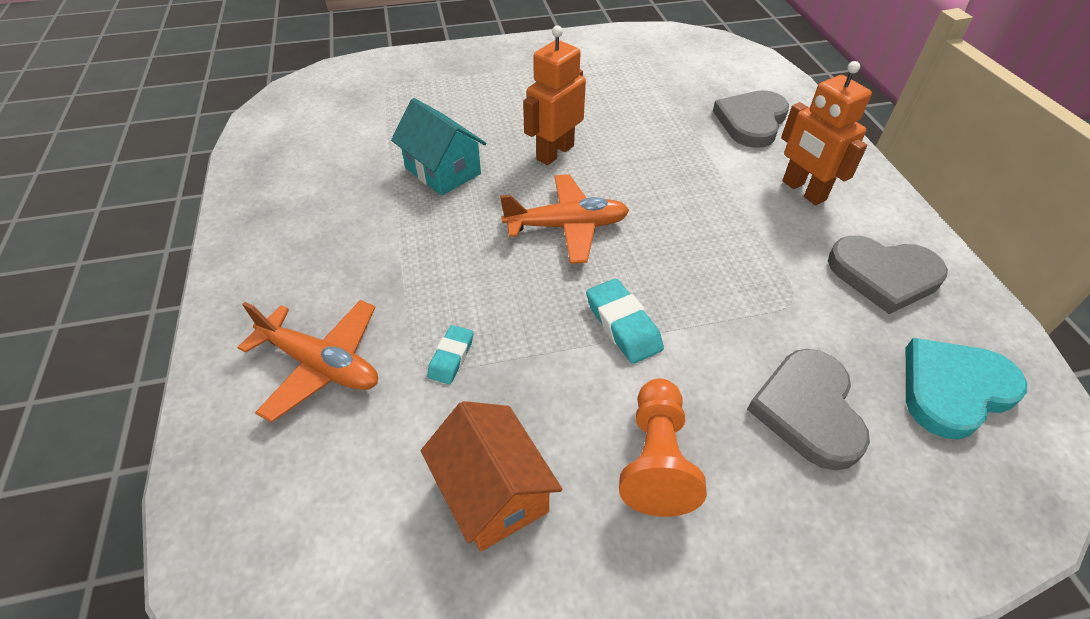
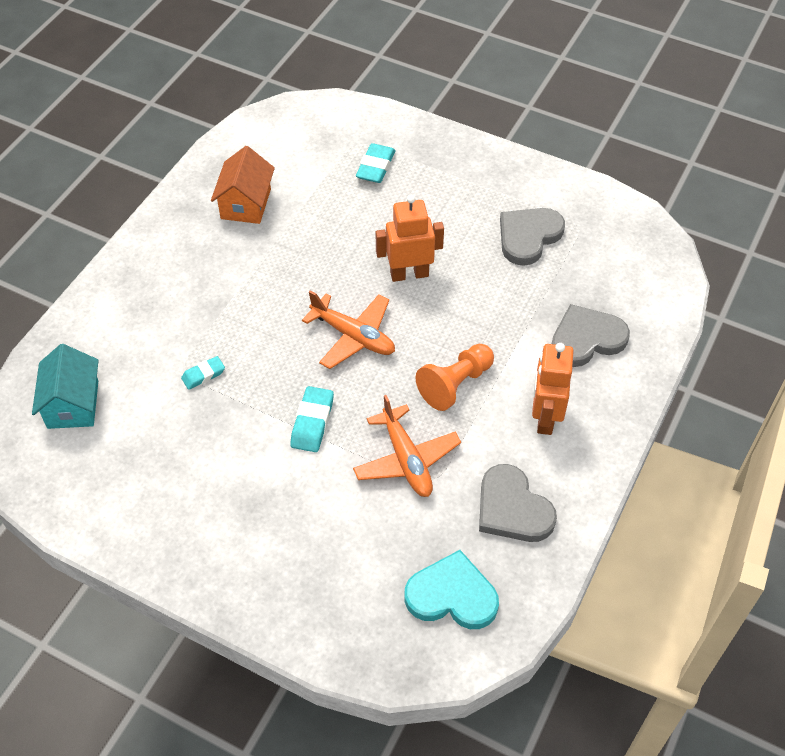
camera: 40 degrees right, 5 degrees up
orange plane [237,300,378,423] -> orange plane moved to [353,395,461,497]
turquoise house [391,98,486,196] -> turquoise house moved to [32,344,99,429]
orange house [421,401,562,552] -> orange house moved to [211,146,275,224]
orange pawn [619,378,707,517] -> orange pawn moved to [416,344,494,411]
grey heart [747,349,870,471] -> grey heart moved to [500,208,565,266]
none -> turquoise eraser [356,143,395,183]

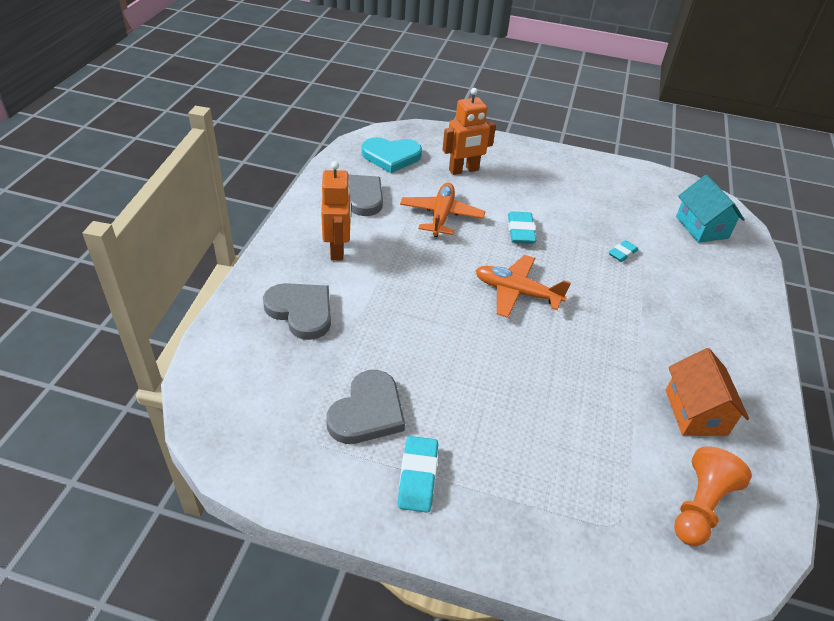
camera: 165 degrees right, 10 degrees down
orange plane [353,395,461,497] -> orange plane turned 45 degrees clockwise [400,183,485,237]
turquoise eraser [356,143,395,183] -> turquoise eraser moved to [398,436,438,513]
orange robot [376,195,444,282] -> orange robot moved to [442,88,496,175]
orange pawn [416,344,494,411] -> orange pawn moved to [674,446,752,546]
grey heart [552,304,630,367] -> grey heart turned 105 degrees counterclockwise [263,283,331,340]

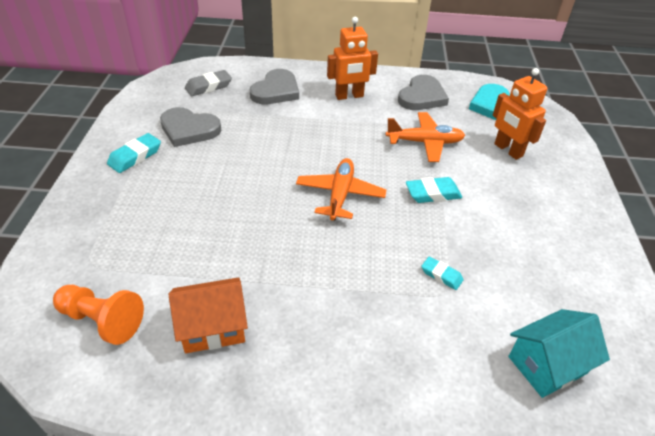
camera: 80 degrees right, 0 degrees up
turquoise eraser [398,436,438,513] -> turquoise eraser turned 45 degrees counterclockwise [107,133,161,173]
none -> grey eraser [185,70,232,96]

